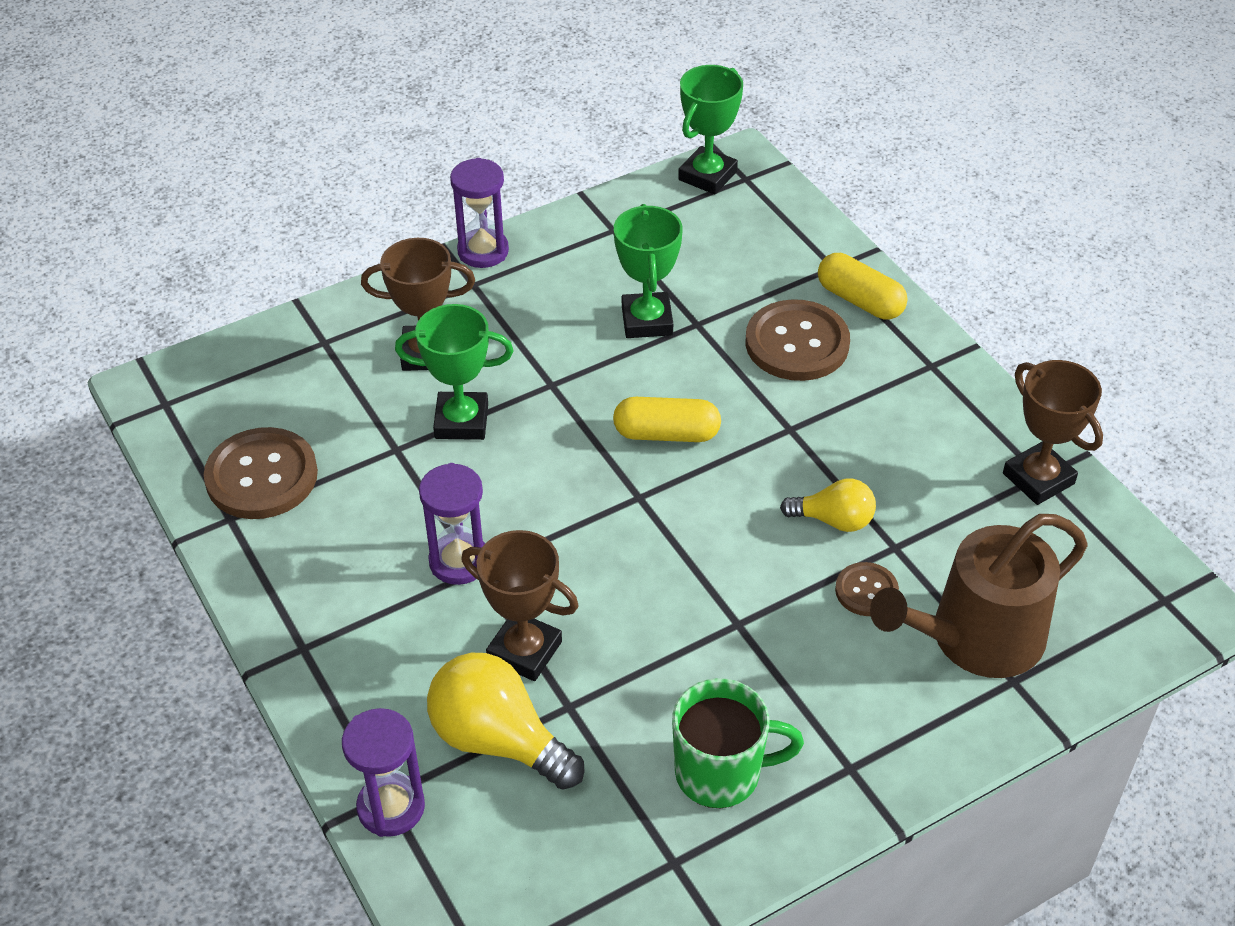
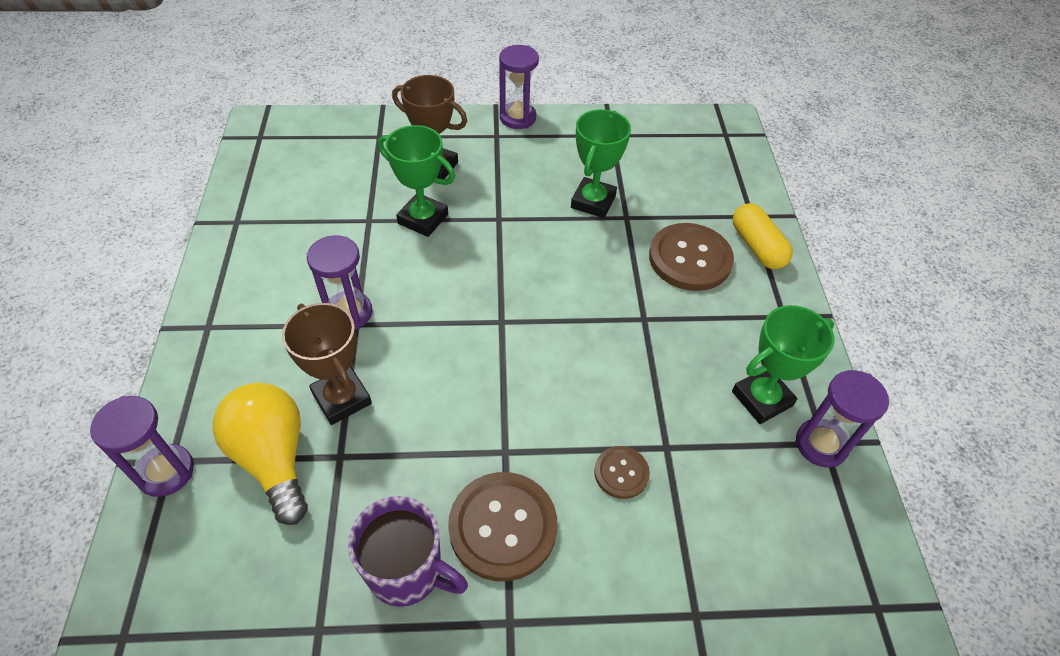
camera: 25 degrees right, 5 degrees up
brown button [204,427,318,519] -> brown button moved to [448,472,558,581]
yellow capsule [613,397,721,442] -> none
green mug [672,678,804,808] -> purple mug [348,496,468,607]
green trophy [678,65,743,194] -> green trophy moved to [732,305,834,424]
yellow light bulb [780,479,876,532] -> none
brown watering can [870,514,1088,678] -> none
brown trophy [1003,360,1103,505] -> purple hourglass [795,370,889,467]

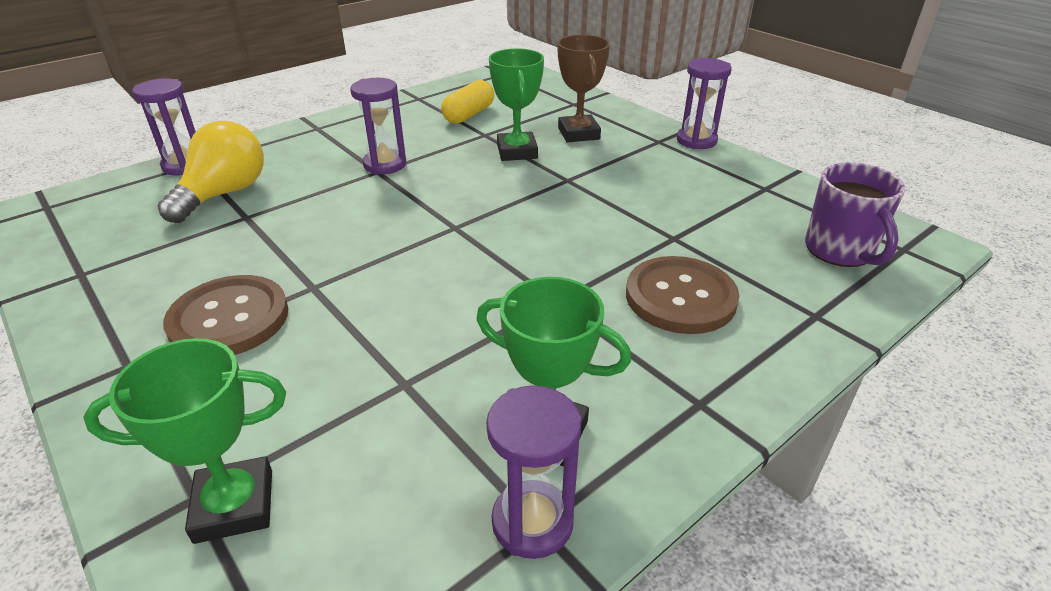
camera: 55 degrees right, 15 degrees down
brown trophy [282,303,372,425] -> none
purple mug [348,496,468,607] -> purple mug moved to [805,162,906,267]
green trophy [571,109,631,218] -> green trophy moved to [83,338,286,544]
brown button [594,446,650,499] -> none
yellow capsule [733,203,793,269] -> yellow capsule moved to [441,80,494,124]

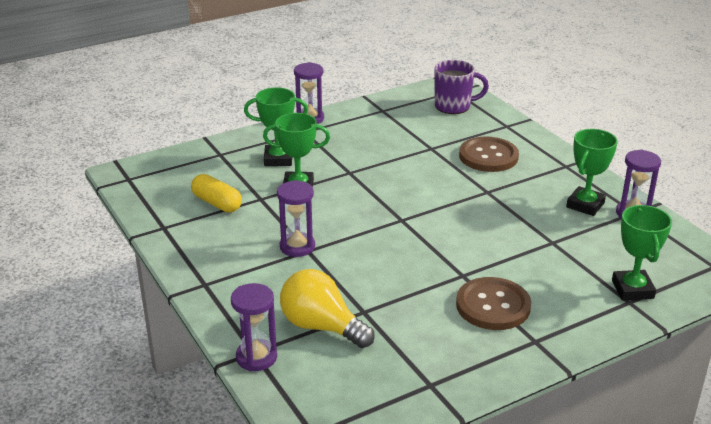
camera: 80 degrees left, 5 degrees down
brown trophy [557,35,610,142] -> green trophy [244,87,308,166]

